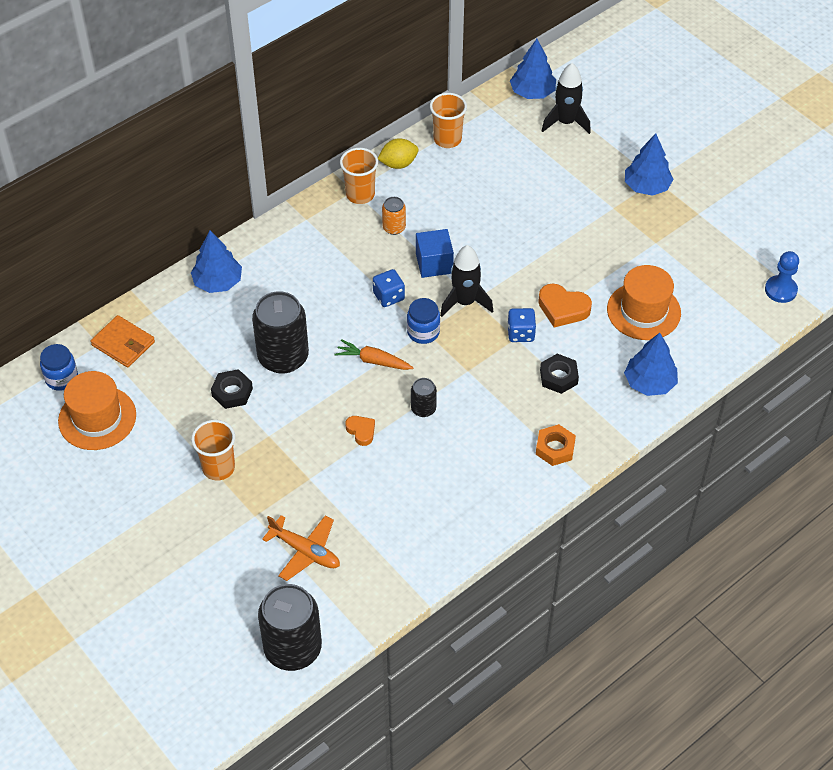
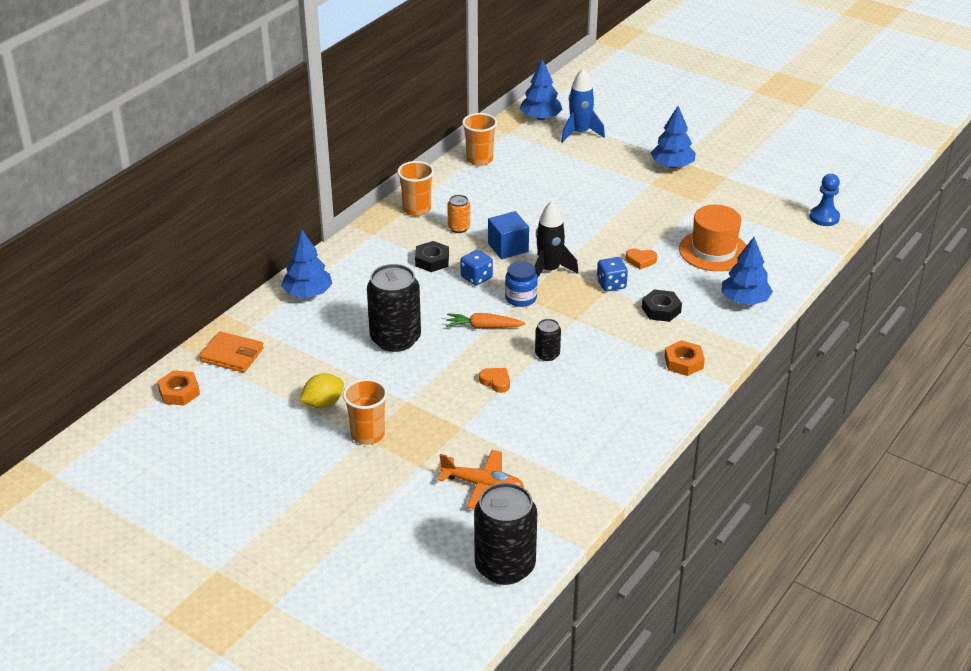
camera: 15 degrees left, 15 degrees down
blue jar [40,344,78,391] -> orange nut [157,370,200,406]
orange hat [58,371,136,450] -> none
black nut [211,369,253,409] -> black nut moved to [415,241,449,272]
yellow lemon [378,139,418,169] -> yellow lemon moved to [300,373,344,408]
orange heart [538,283,592,327] -> orange heart [626,248,657,270], size x0.60
black rocket [542,63,591,134] -> blue rocket [561,68,605,143]

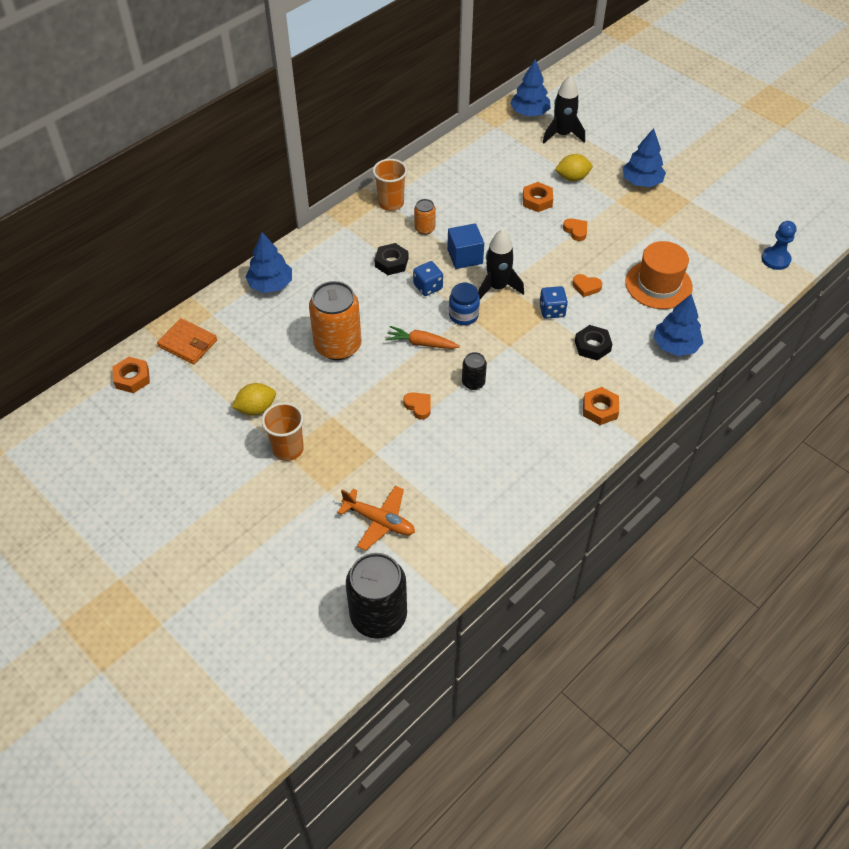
camera: 10 degrees right, 15 degrees up
black can [367,264,421,352] -> orange can [309,281,362,360]
orange cup [462,113,497,166] -> none
blue rocket [561,68,605,143] -> black rocket [543,75,585,144]
none -> orange nut [523,182,553,212]
none -> yellow lemon [555,154,592,181]
none -> orange heart [563,218,587,241]

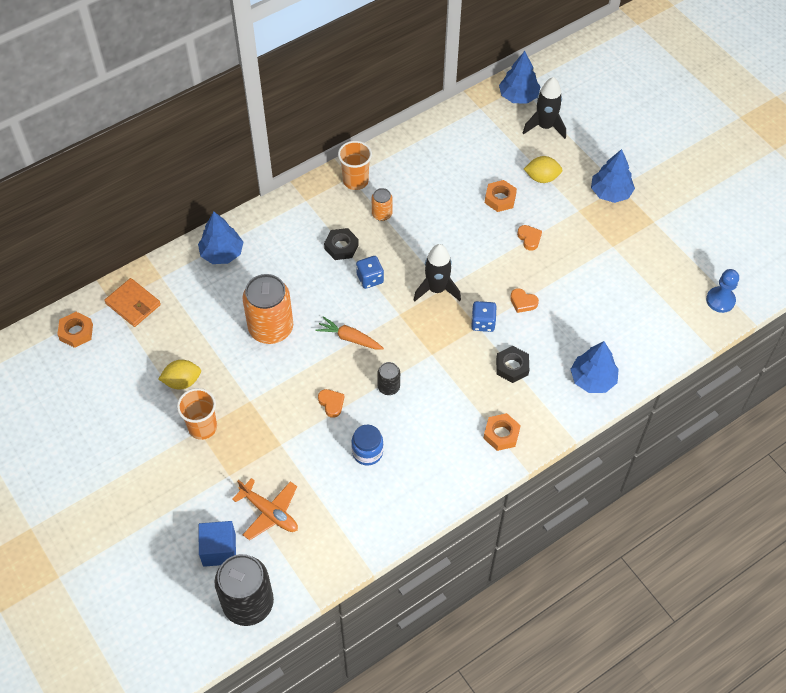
camera: 10 degrees right, 5 degrees up
blue cube [447,223,484,269] -> blue cube moved to [199,521,236,567]
blue jar [449,283,480,325] -> blue jar moved to [351,425,383,466]
orange hat [625,241,693,309] -> none

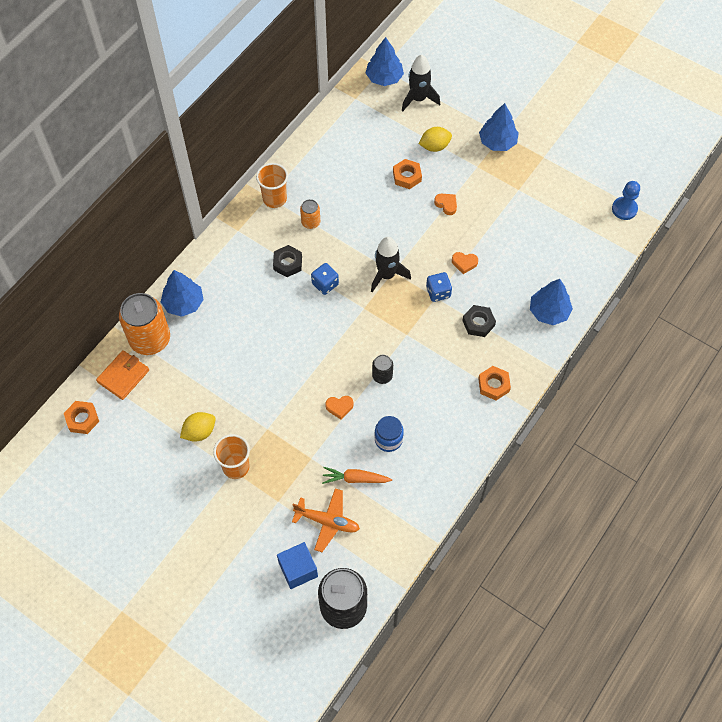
camera: 20 degrees left, 5 degrees up
orange wallet [104,278,161,327] -> orange wallet turned 75 degrees counterclockwise [96,350,149,400]
orange can [242,274,293,344] -> orange can moved to [119,293,170,355]
orange carrot [316,317,384,350] -> orange carrot moved to [322,467,392,484]
orange heart [318,389,345,418] -> orange heart turned 135 degrees clockwise [325,396,354,419]

